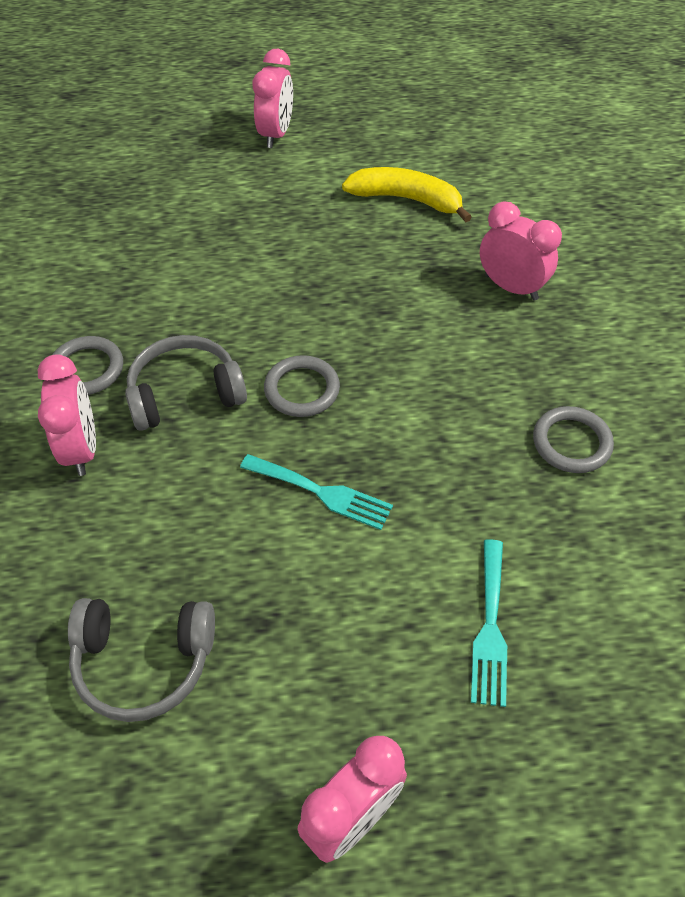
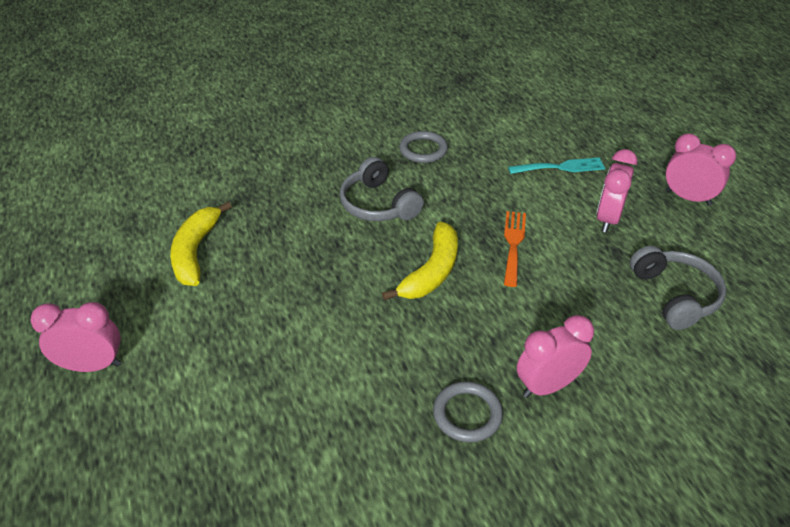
camera: 105 degrees left, 10 degrees down
grey headphones [125,335,247,431] -> grey headphones moved to [340,157,424,221]
turquoise fork [240,454,393,530] -> orange fork [504,211,526,287]
grey ring [264,355,340,417] -> yellow banana [382,222,458,300]
pink clock [480,202,562,301] -> pink clock moved to [596,149,638,233]

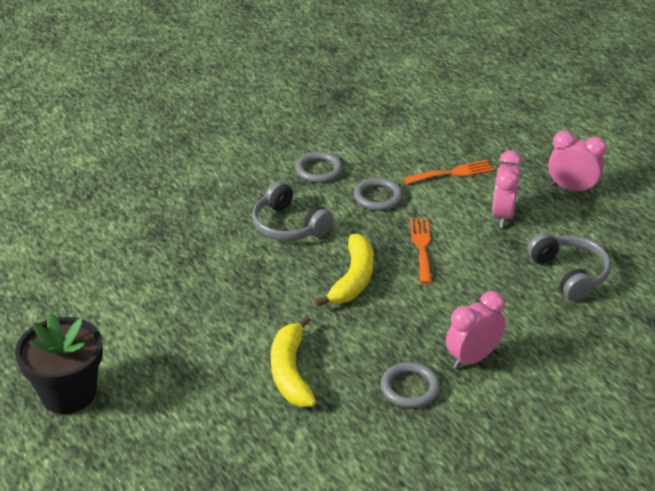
camera: 10 degrees left, 5 degrees down
pink clock [30,302,121,372] -> black flower pot [15,312,103,414]
yellow banana [170,202,232,286] -> yellow banana moved to [271,316,316,407]
turquoise fork [508,157,605,174] -> orange fork [403,160,494,184]
none -> grey ring [354,178,403,211]

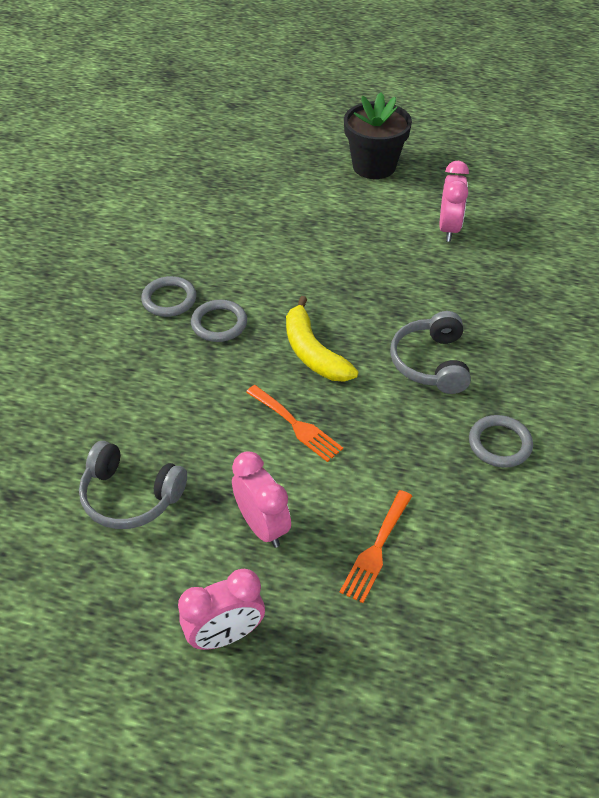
camera: 135 degrees right, 10 degrees up
grey headphones [252,181,333,241] -> grey headphones turned 90 degrees counterclockwise [390,311,471,394]
yellow banana [271,316,316,407] -> none
grey ring [354,178,403,211] -> grey ring moved to [191,300,247,342]
pink clock [446,291,505,369] -> pink clock moved to [439,161,469,242]

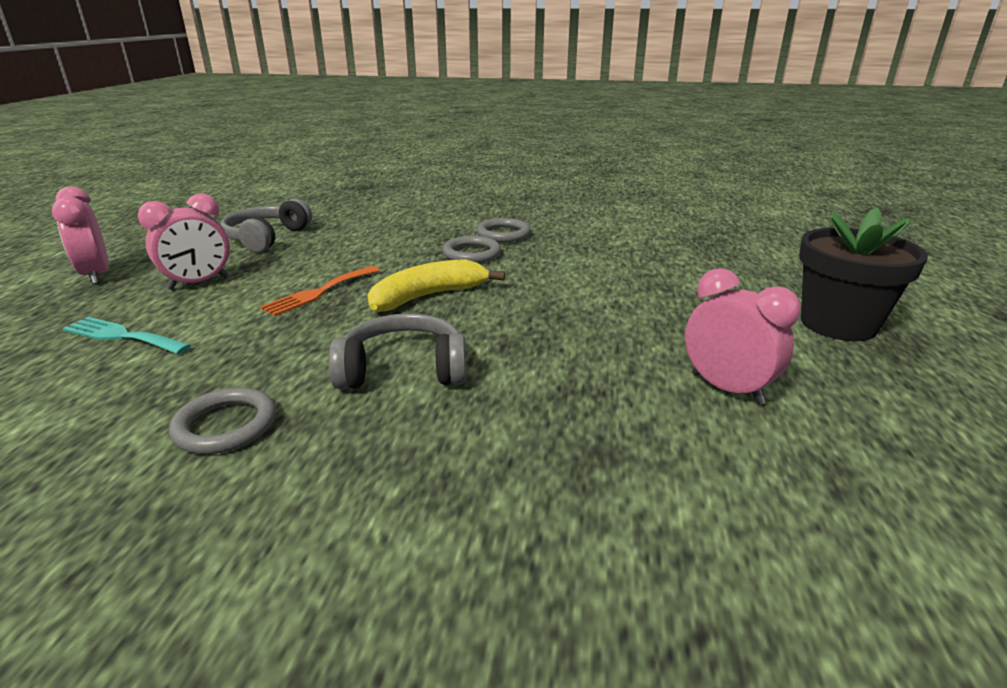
camera: 85 degrees right, 20 degrees down
orange fork [340,490,412,603] -> turquoise fork [63,317,191,354]
pink clock [439,161,469,242] -> pink clock turned 135 degrees counterclockwise [685,268,801,405]

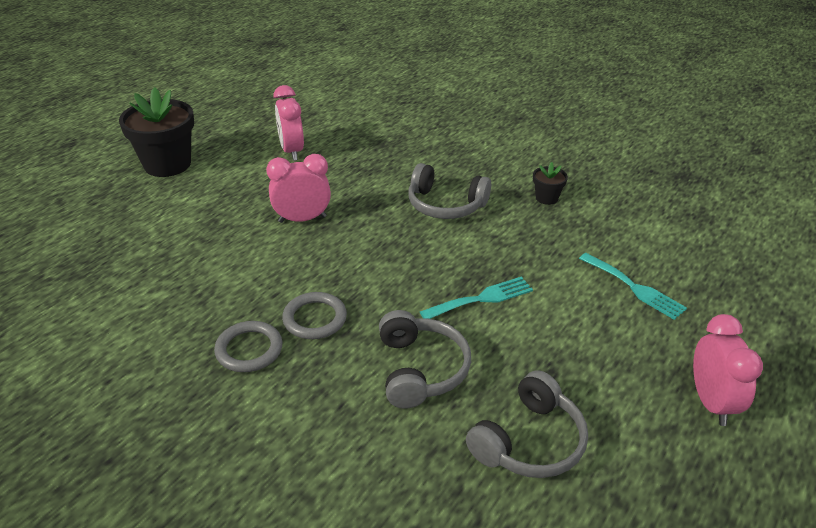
camera: 155 degrees left, 10 degrees up
pink clock [138,193,230,290] -> pink clock moved to [266,154,331,223]
grey ring [169,387,276,454] -> black flower pot [533,162,568,205]
orange fork [260,266,380,316] -> turquoise fork [420,277,533,319]
yellow banana [367,259,505,312] -> none
none -> grey headphones [379,310,471,409]

